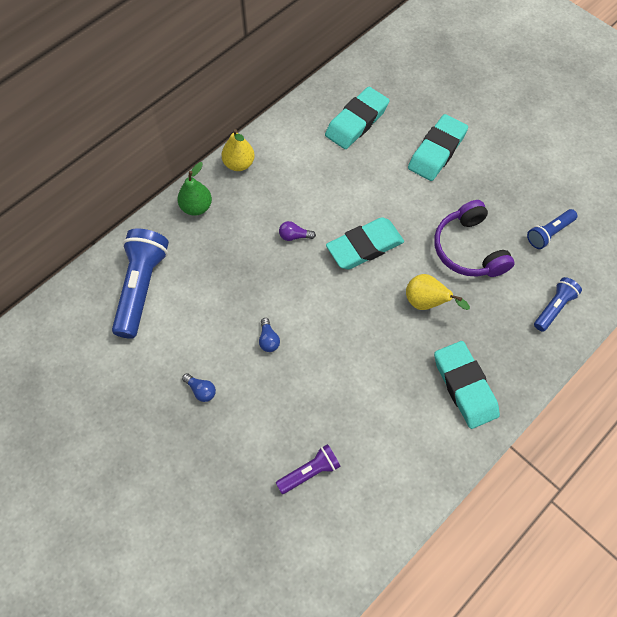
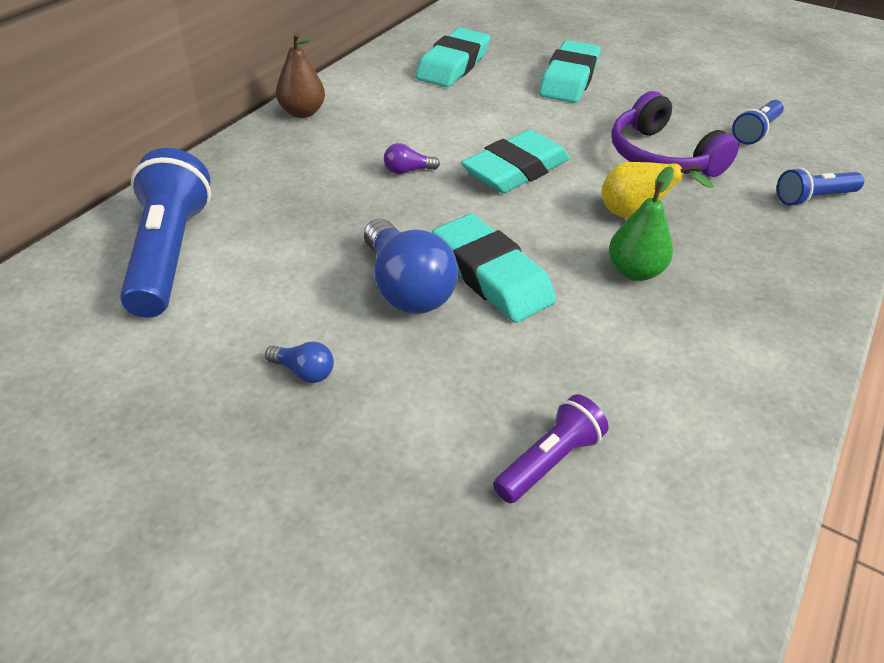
camera: 15 degrees left, 20 degrees down
green pear [177,162,212,216] -> green pear moved to [609,166,674,281]
yellow pear [222,129,255,171] -> brown pear [276,33,325,118]
blue light bulb [259,318,280,352] -> blue light bulb [364,219,458,314], size x2.20
turquoise eraser [434,341,500,429] -> turquoise eraser moved to [432,214,556,323]
blue flashlight [534,277,582,332] -> blue flashlight turned 135 degrees counterclockwise [777,168,864,206]

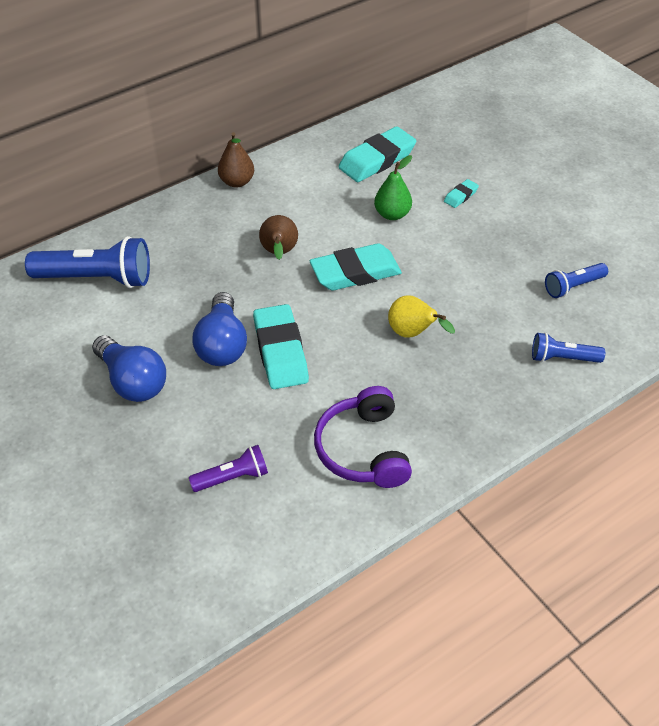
camera: 25 degrees right, 5 degrees up
blue flashlight [120,148,211,318] -> blue flashlight turned 75 degrees clockwise [25,236,150,288]
blue light bulb [265,341,334,383] -> blue light bulb [92,335,166,402], size x2.20
purple light bulb [384,143,440,174] -> brown pear [259,215,298,260]
turquoise eraser [539,40,601,103] -> turquoise eraser [444,179,479,208], size x0.46
green pear [609,166,674,281] -> green pear moved to [374,155,412,220]
purple headphones [611,91,739,177] -> purple headphones moved to [314,386,412,488]

